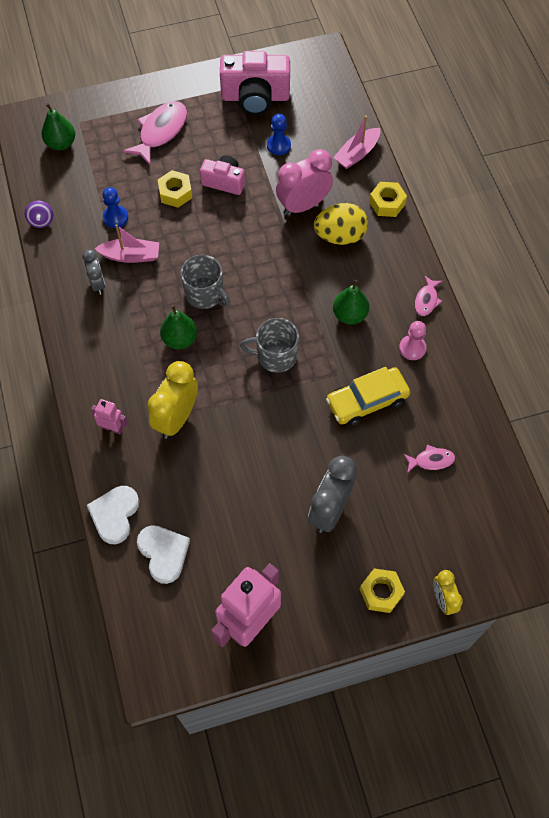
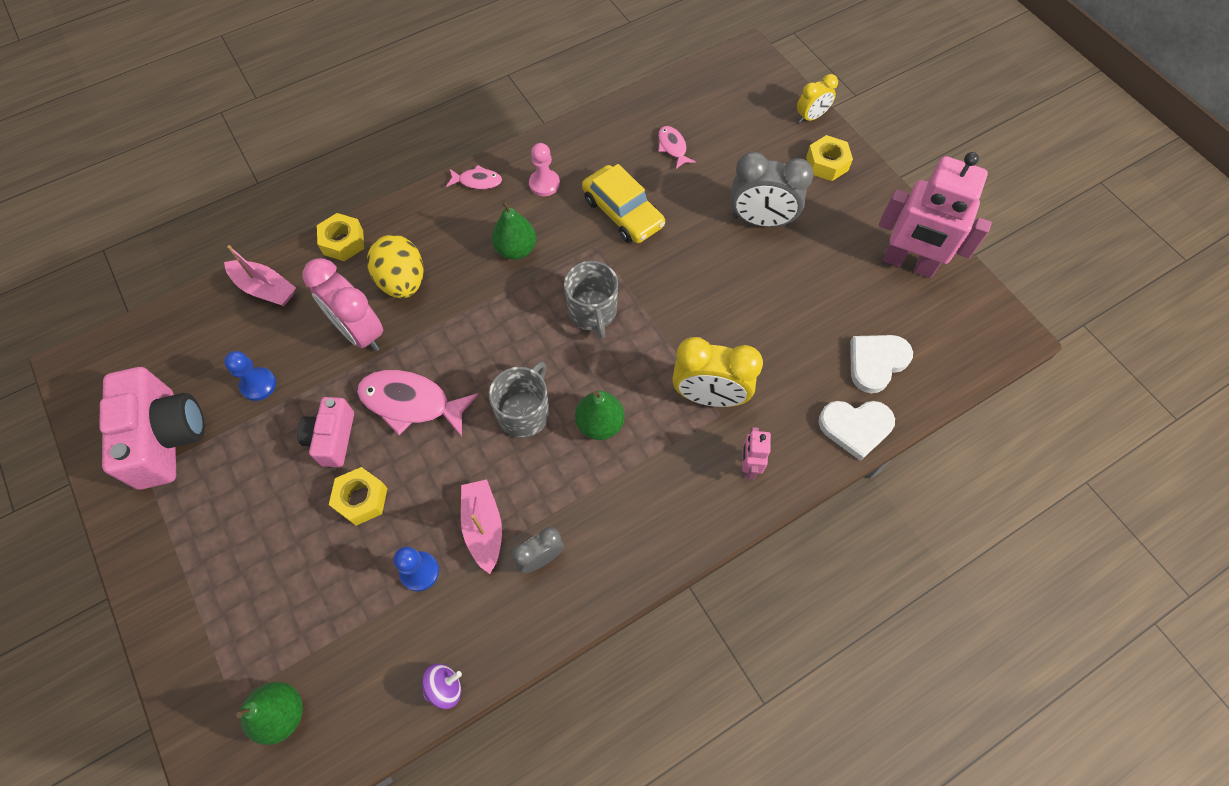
camera: 105 degrees left, 0 degrees up
pink fish [123,101,187,165] -> pink fish moved to [357,370,479,437]

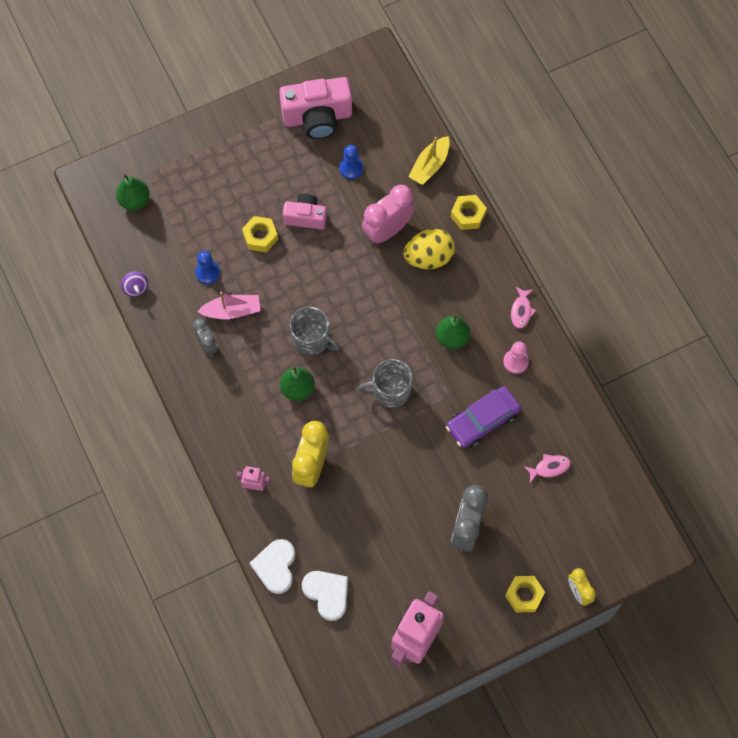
camera: 95 degrees right, 5 degrees up
pink boat [224,245,296,306] -> yellow boat [408,136,450,185]
pink fish [357,370,479,437] -> none
yellow car [582,164,665,243] -> purple car [446,386,521,448]

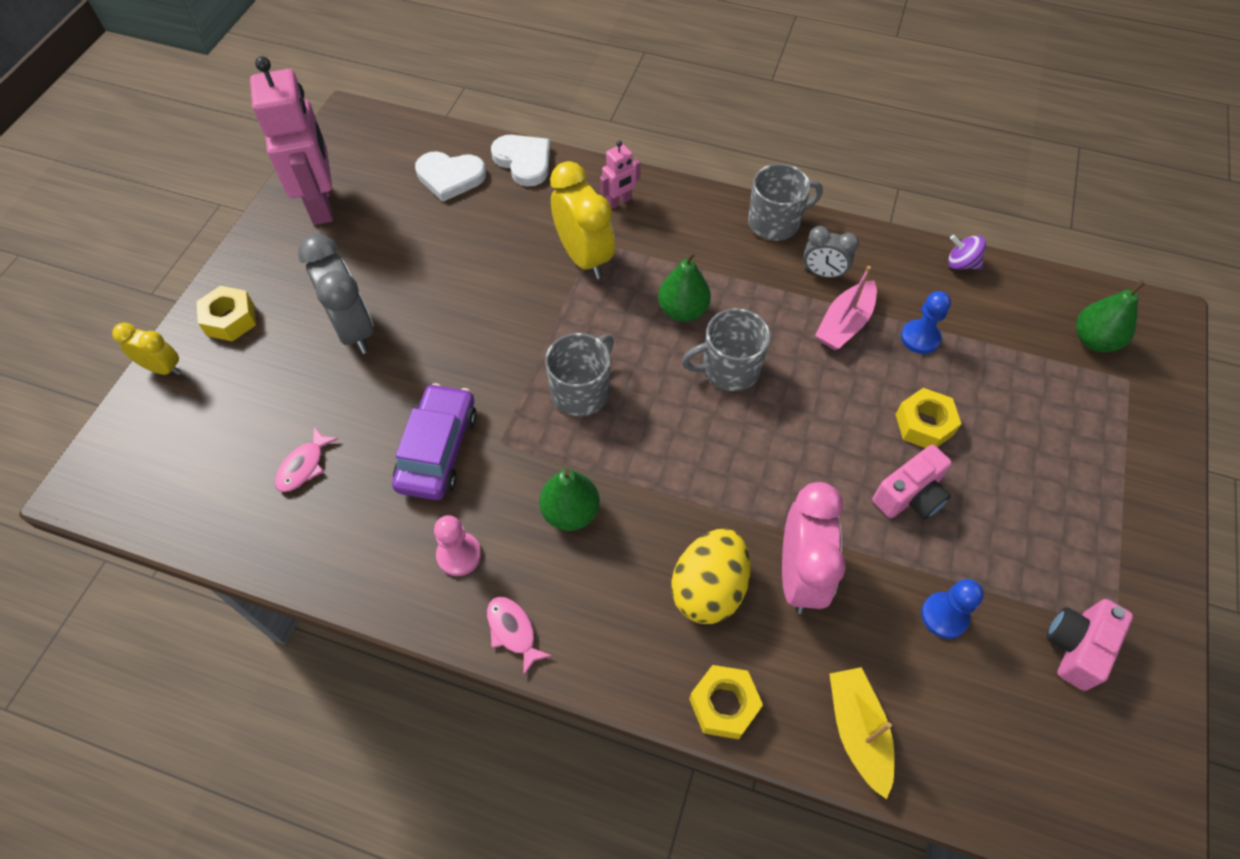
camera: 135 degrees right, 10 degrees down
pink camera [279,77,352,139] -> pink camera [1046,599,1133,691], size x0.59
none -> grey mug [748,164,823,241]

